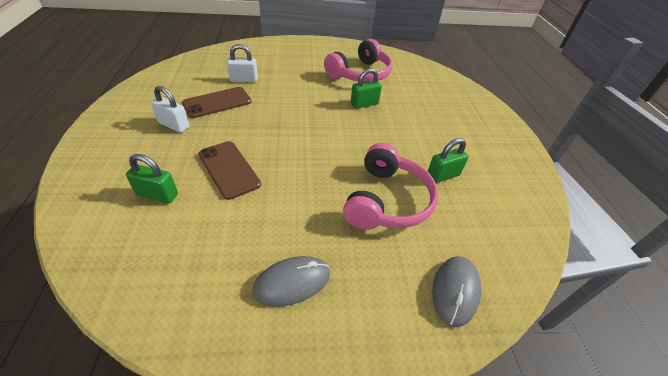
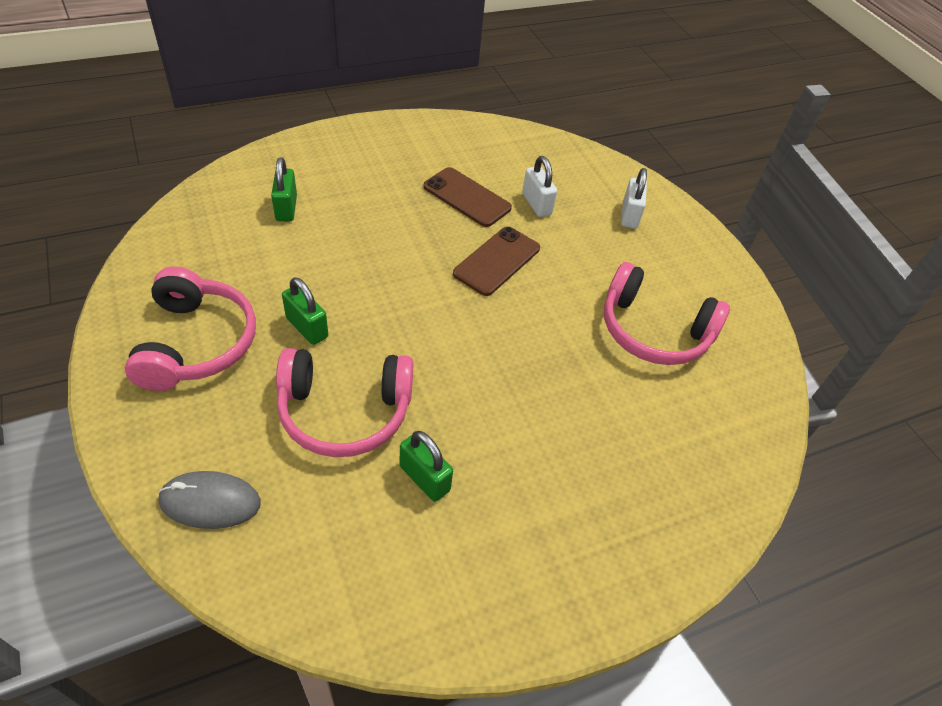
camera: 70 degrees right, 5 degrees up
white padlock [151,86,189,133] -> white padlock moved to [621,168,647,229]
brown phone [198,141,261,200] -> brown phone moved to [453,227,540,296]
grey mouse [252,256,330,307] -> pink headphones [125,266,256,391]
green padlock [350,68,382,109] -> green padlock moved to [282,277,328,345]

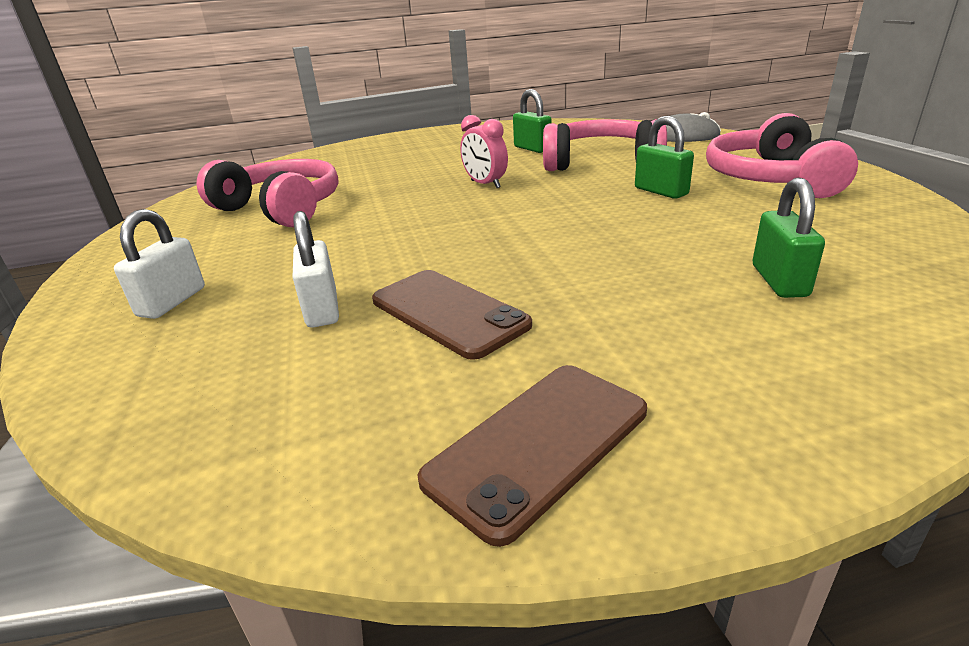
camera: 165 degrees left, 20 degrees down
brown phone [453,227,540,296] -> brown phone moved to [418,365,647,547]
none -> pink clock [460,115,508,188]

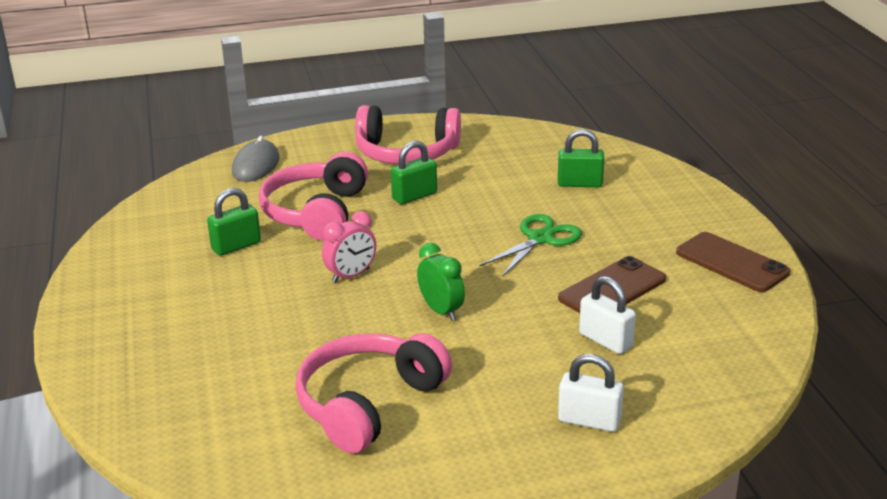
camera: 90 degrees left, 0 degrees up
white padlock [292,211,339,328] -> white padlock turned 60 degrees clockwise [579,276,636,354]
none -> green clock [417,243,465,321]
none -> green scissors [479,214,582,277]

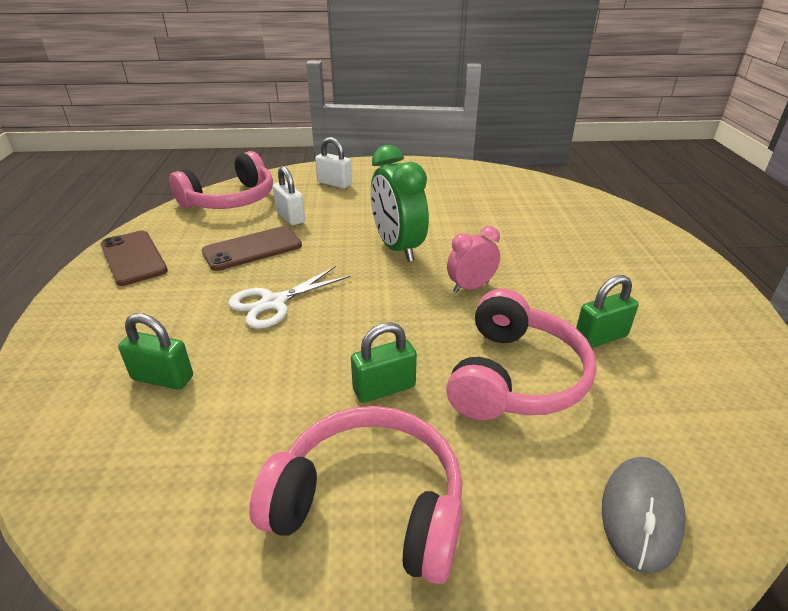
camera: 170 degrees left, 5 degrees up
pink headphones [295,333,452,453] -> pink headphones moved to [169,151,273,209]
green clock [417,243,465,321] -> green clock [371,145,429,262], size x1.70
green scissors [479,214,582,277] -> white scissors [229,266,351,329]

